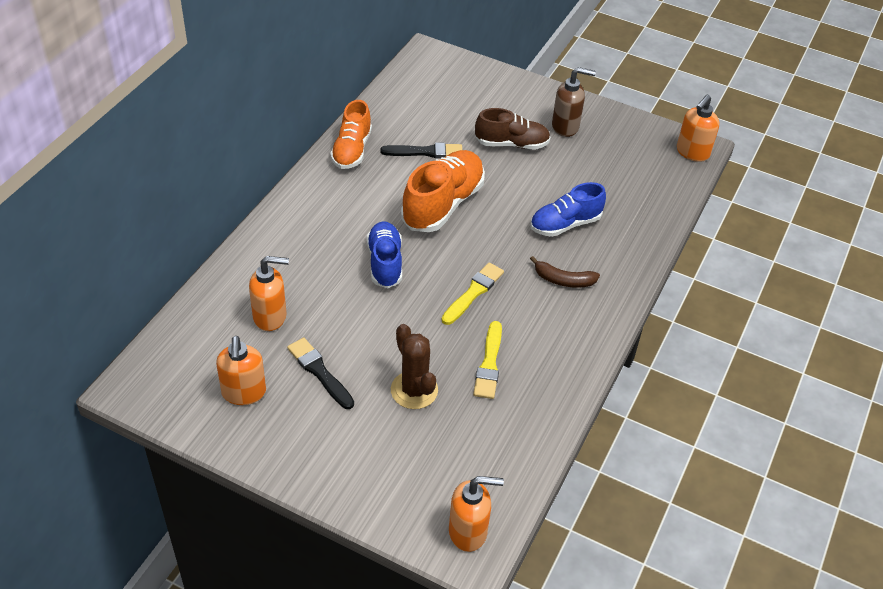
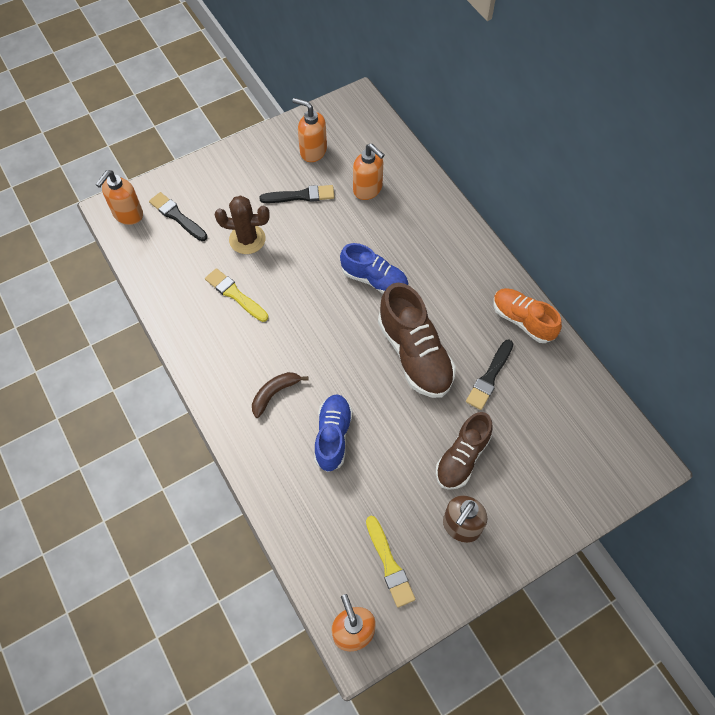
camera: 125 degrees right, 15 degrees up
orange soap dispenser [249,256,289,331] -> orange soap dispenser turned 75 degrees counterclockwise [353,143,385,200]
orange shoe [401,150,485,232] -> brown shoe [378,283,456,398]
yellow brush [442,263,504,325] -> yellow brush moved to [366,516,415,608]
none -> black brush [149,192,208,241]

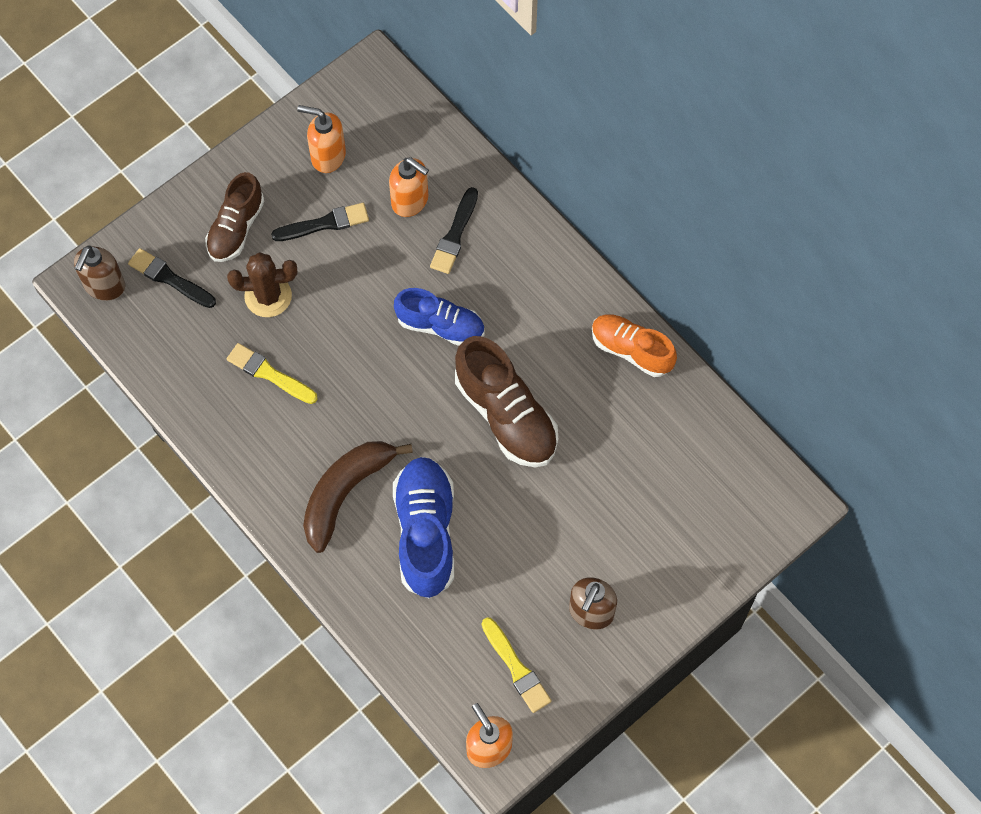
camera: 10 degrees left, 5 degrees up
orange soap dispenser [95,170,143,225] -> brown soap dispenser [74,245,125,301]
brown banana [252,372,309,418] -> brown banana [303,441,413,553], size x1.77
blue shoe [314,394,353,472] -> blue shoe [393,457,454,598], size x1.50
brown shoe [436,412,493,490] -> brown shoe moved to [205,172,265,262]
black brush [466,340,513,410] -> black brush moved to [430,187,478,274]

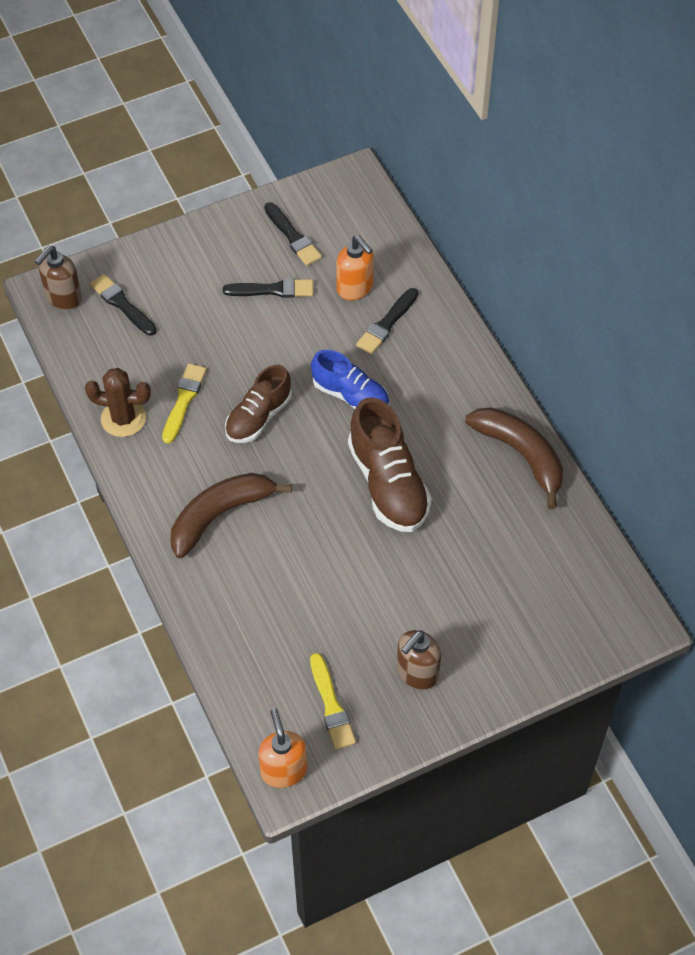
camera: 15 degrees right, 10 degrees down
brown shoe [205,172,265,262] -> brown shoe moved to [225,365,292,443]
brown cactus [227,252,297,317] -> brown cactus moved to [85,368,151,437]
yellow brush [227,343,318,404] -> yellow brush turned 60 degrees clockwise [162,363,207,444]
orange soap dispenser [297,105,346,173] -> black brush [264,202,322,266]
blue shoe [393,457,454,598] -> none
orange shoe [592,314,677,377] -> brown banana [465,407,563,509]

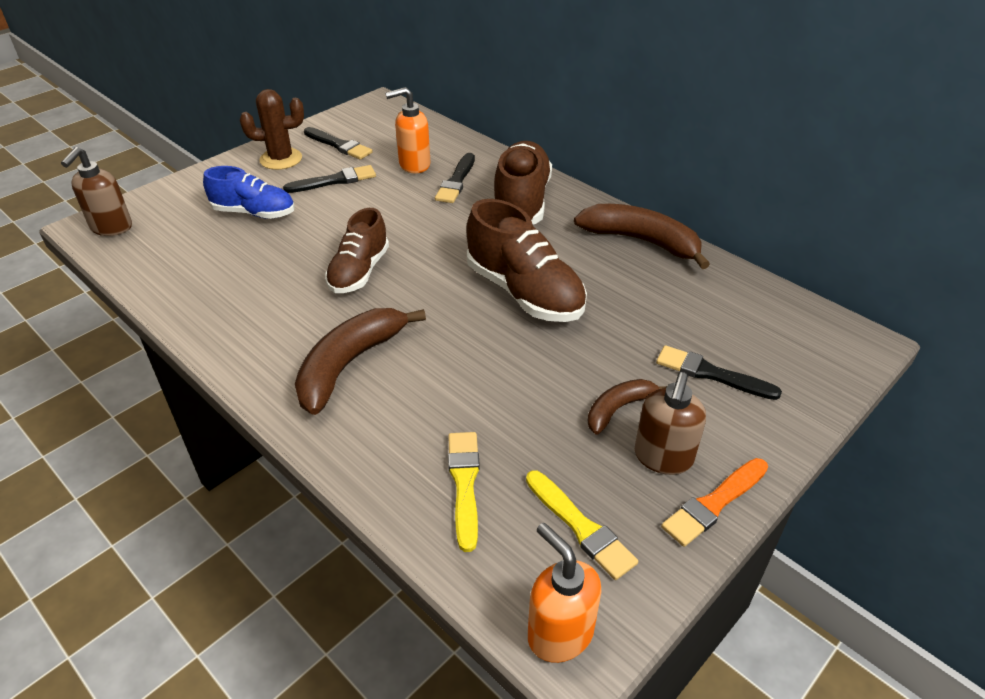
camera: 20 degrees left, 15 degrees down
brown cactus [85,368,151,437] -> brown cactus moved to [240,89,304,170]
black brush [90,274,156,336] -> black brush moved to [656,345,782,400]
yellow brush [162,363,207,444] -> yellow brush moved to [448,432,480,552]
blue shoe [311,350,389,409] -> blue shoe moved to [203,166,295,219]
orange soap dispenser [336,235,374,300] -> orange soap dispenser turned 135 degrees clockwise [385,87,430,174]
none -> brown shoe [494,141,552,225]
none -> brown banana [588,379,667,435]
none -> orange brush [661,458,768,547]

